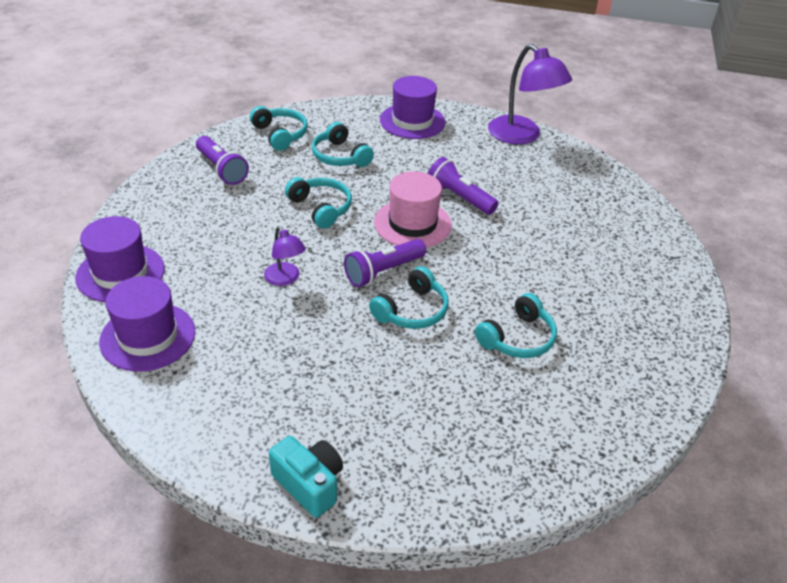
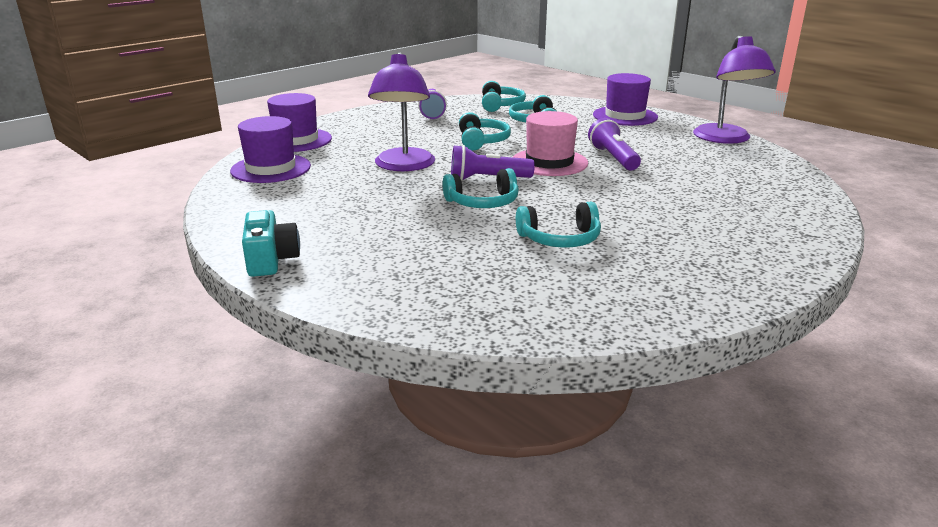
camera: 35 degrees right, 15 degrees down
purple lamp [264,226,306,286] -> purple lamp [368,52,435,171], size x1.90

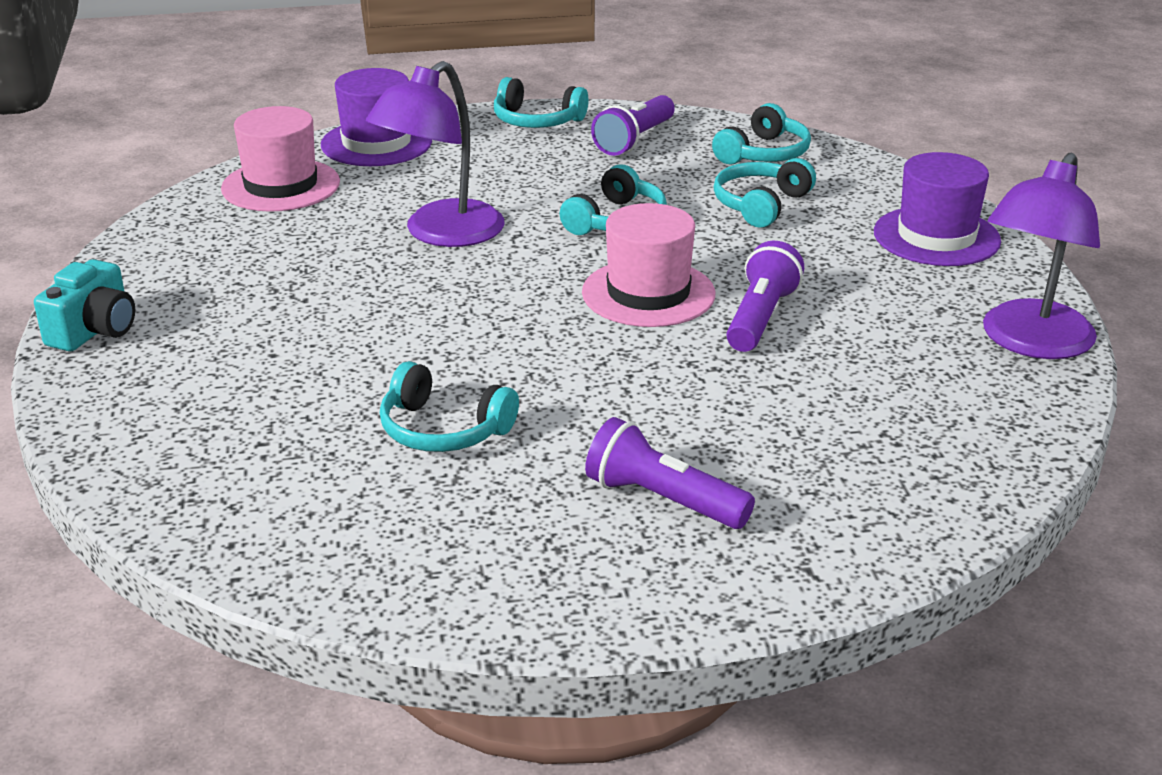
camera: 35 degrees right, 5 degrees up
purple hat [230,116,311,183] -> pink hat [221,106,340,212]
turquoise headphones [442,168,519,208] -> turquoise headphones moved to [494,77,589,128]
purple flashlight [451,145,535,181] -> purple flashlight moved to [585,417,755,529]

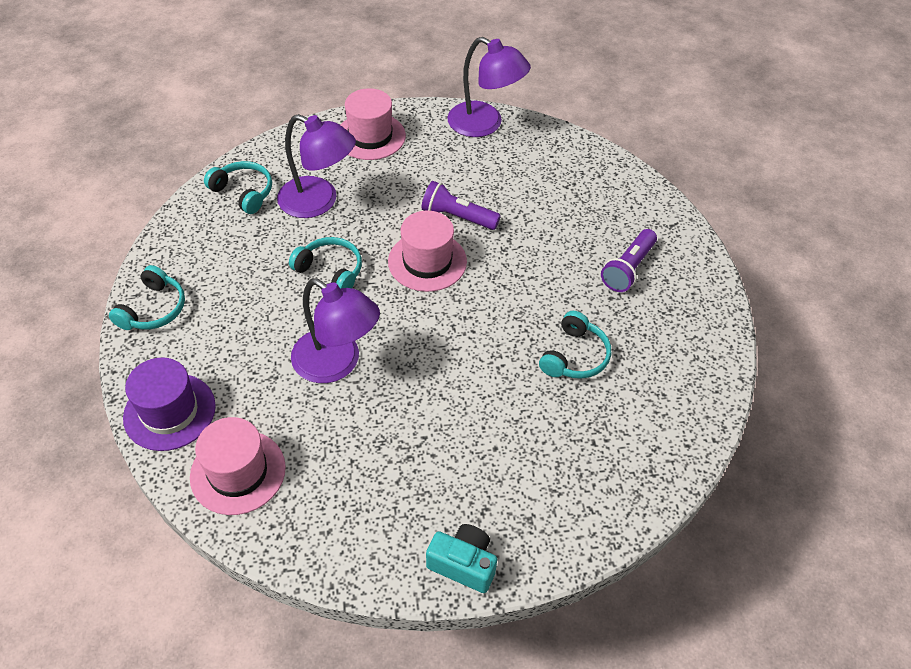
camera: 90 degrees left, 20 degrees up
purple flashlight [591,95,675,156] -> none
turquoise headphones [714,158,816,228] -> purple lamp [277,114,356,218]
purple hat [874,152,1001,266] -> pink hat [340,88,406,160]

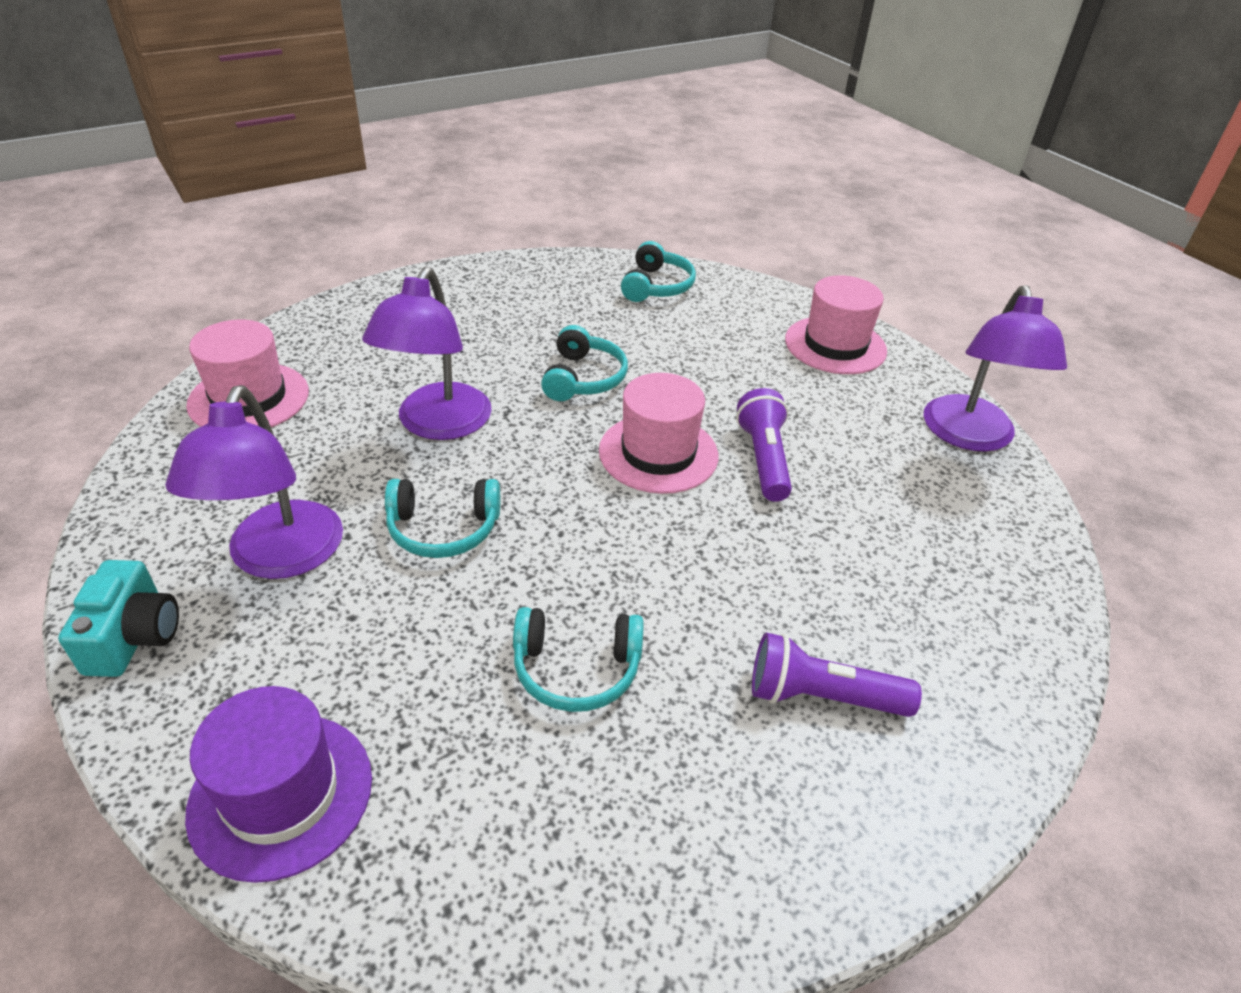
camera: 65 degrees right, 10 degrees down
turquoise headphones [109,265,185,330] -> turquoise headphones moved to [385,479,500,558]
purple hat [123,358,216,451] -> purple hat moved to [185,686,372,883]
purple lamp [277,114,356,218] -> purple lamp moved to [165,385,343,579]

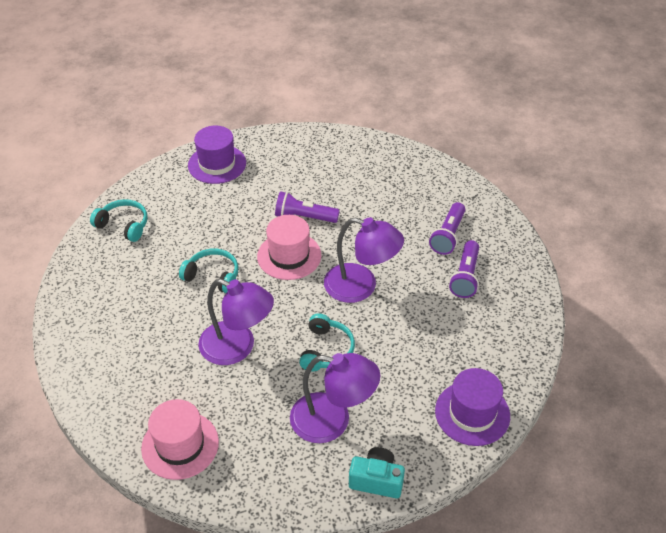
camera: 75 degrees left, 5 degrees up
turquoise headphones [513,607,644,712] -> none
pink hat [785,275,887,374] -> purple hat [188,125,246,184]
purple lamp [924,285,1067,452] -> purple lamp moved to [324,217,404,303]
none -> purple flashlight [449,240,479,298]

